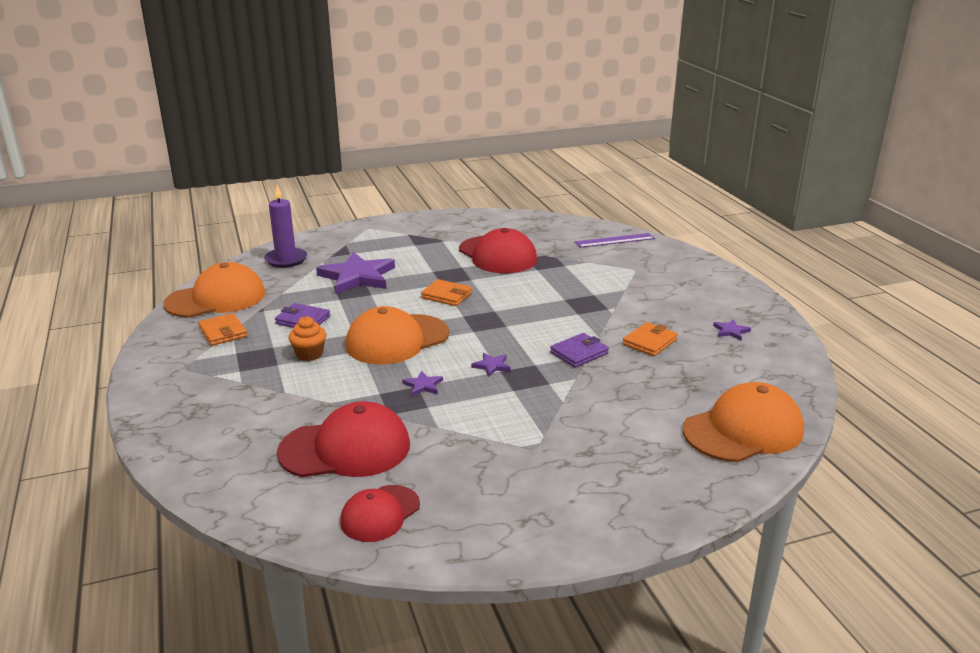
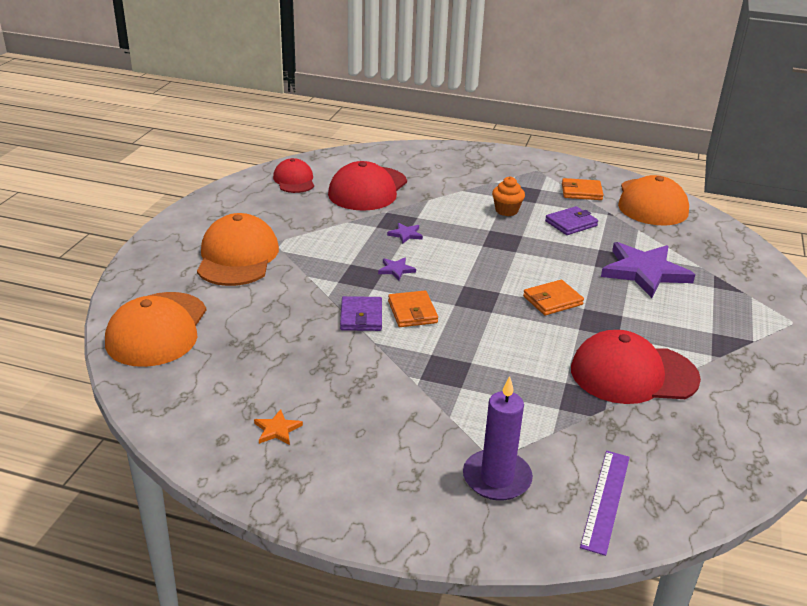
camera: 125 degrees right, 5 degrees up
purple candle [264,185,307,268] -> purple candle moved to [463,376,533,501]
orange cap [345,306,449,364] -> orange cap moved to [197,213,279,286]
orange wallet [623,322,678,356] -> orange wallet moved to [388,290,438,327]
purple star [713,319,751,340] -> orange star [254,409,303,445]

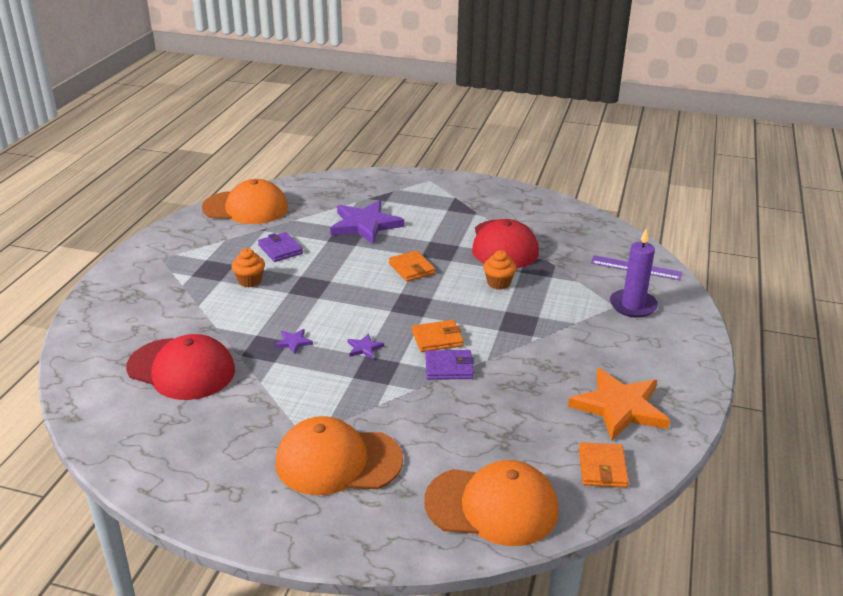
camera: 90 degrees left, 0 degrees up
orange star [254,409,303,445] -> orange star [568,368,670,441], size x2.41
red cap [273,158,314,193] -> none
orange wallet [562,178,604,200] -> orange wallet moved to [579,442,629,488]
none -> orange cupcake [483,250,516,290]

